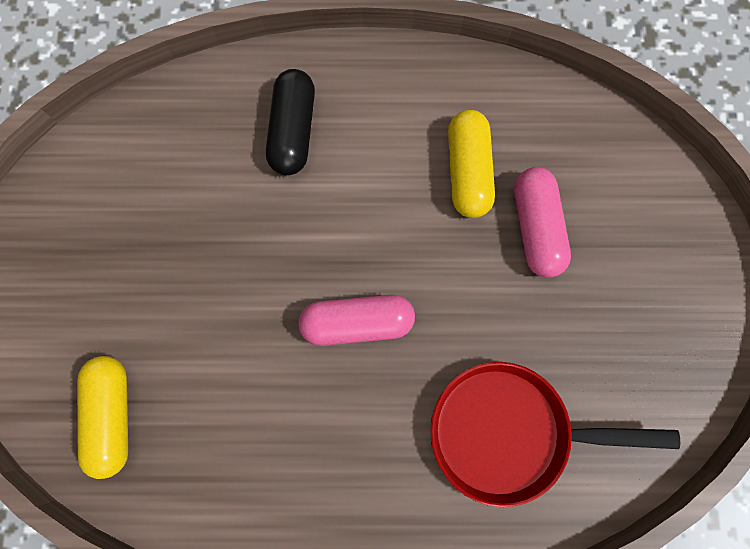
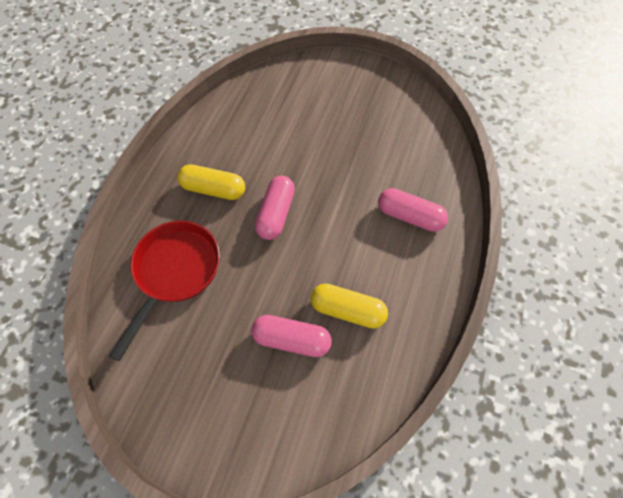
camera: 110 degrees right, 15 degrees down
yellow capsule [77,356,128,479] -> yellow capsule moved to [177,164,245,200]
black capsule [266,69,315,175] -> pink capsule [378,188,448,232]

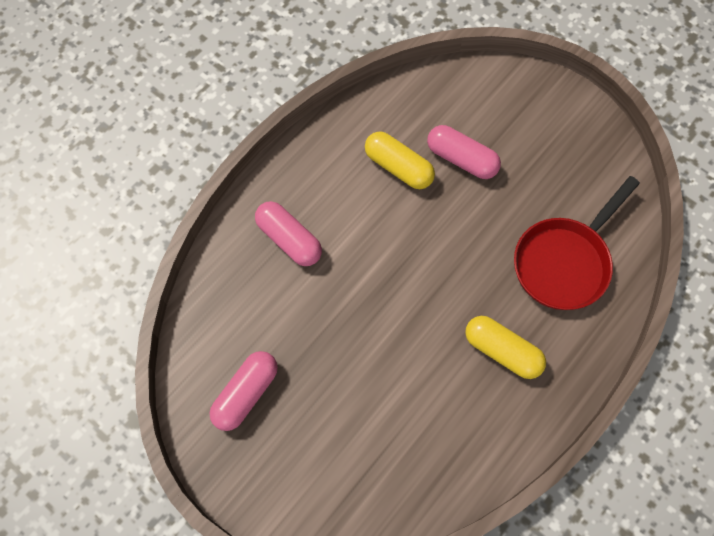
camera: 160 degrees left, 5 degrees up
pink capsule [255,176,295,240] -> pink capsule moved to [209,351,278,431]

